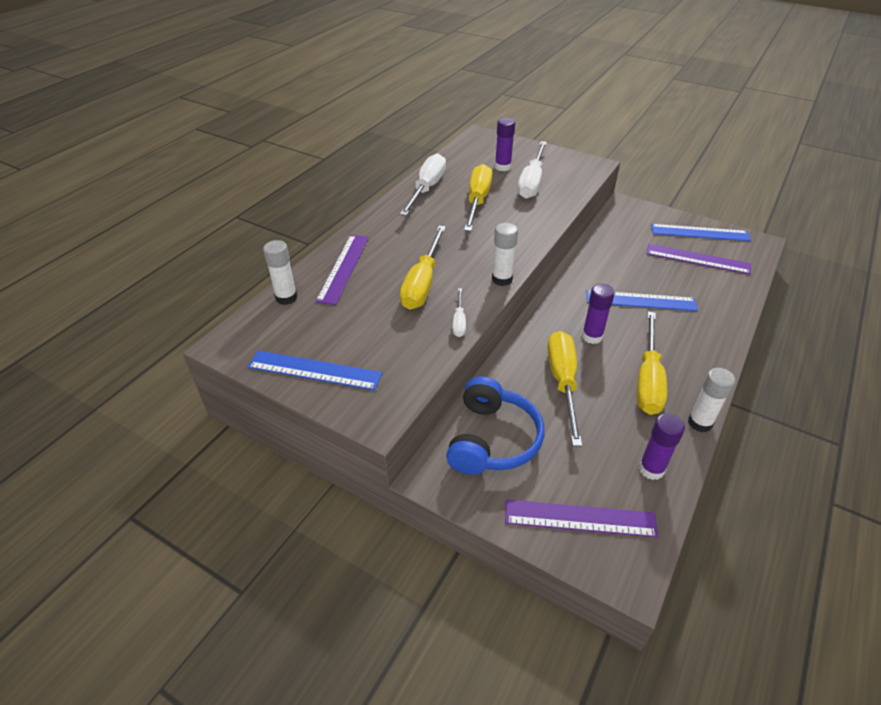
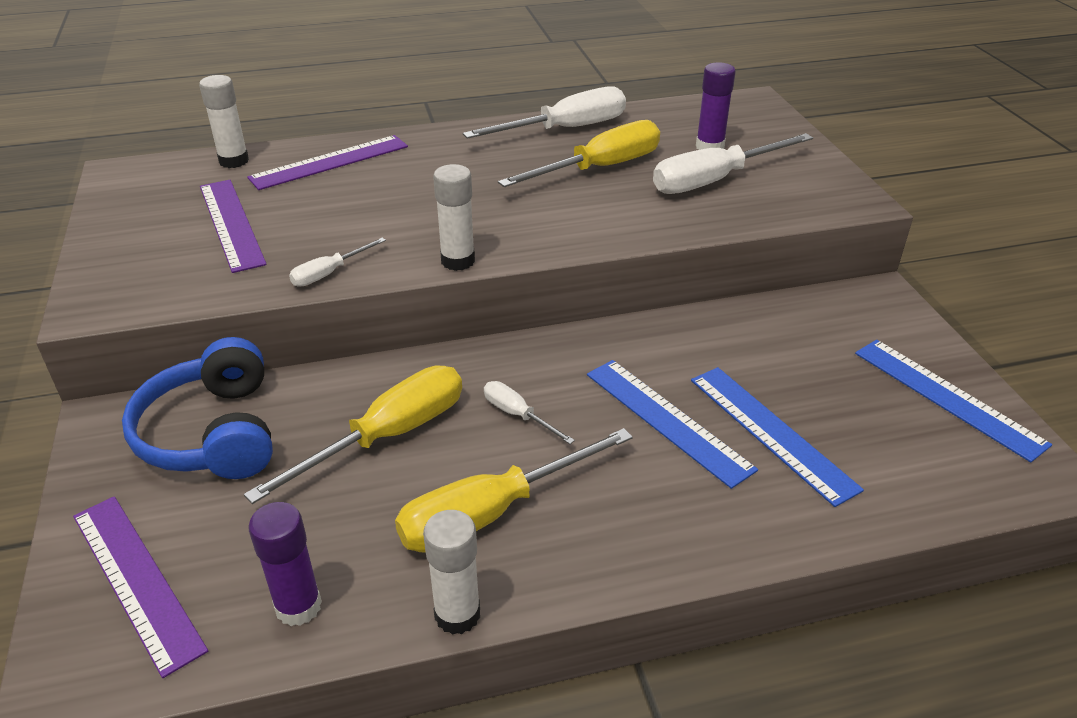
camera: 45 degrees right, 5 degrees down
blue ruler [248,351,382,391] -> blue ruler moved to [691,367,864,507]
yellow screwdriver [400,226,446,310] -> none
blue headphones [446,376,544,475] -> blue headphones turned 105 degrees clockwise [122,337,273,479]
purple glue stick [582,284,615,344] -> white screwdriver [484,381,575,444]
purple ruler [647,244,751,275] -> purple ruler moved to [200,180,267,273]

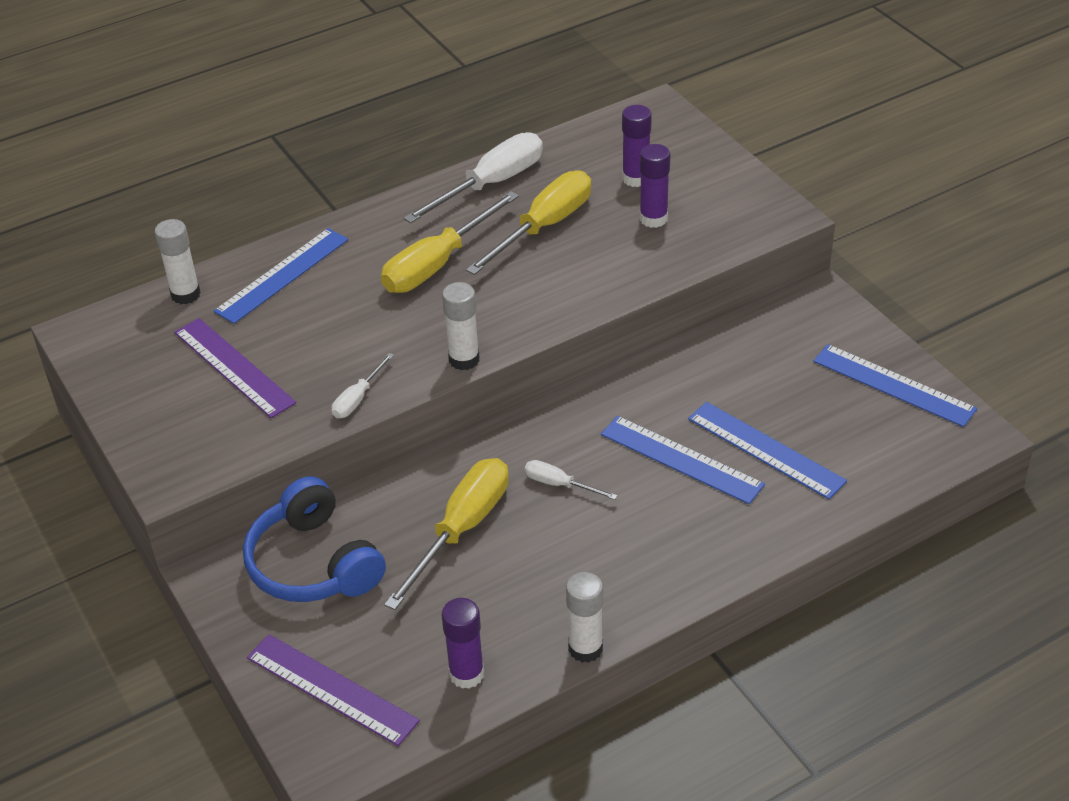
camera: 15 degrees left, 5 degrees up
purple ruler [247,135,408,190] -> blue ruler [214,228,348,324]
yellow screwdriver [395,428,633,553] -> yellow screwdriver moved to [381,191,519,293]
white screwdriver [653,133,813,194] -> purple glue stick [640,144,670,228]

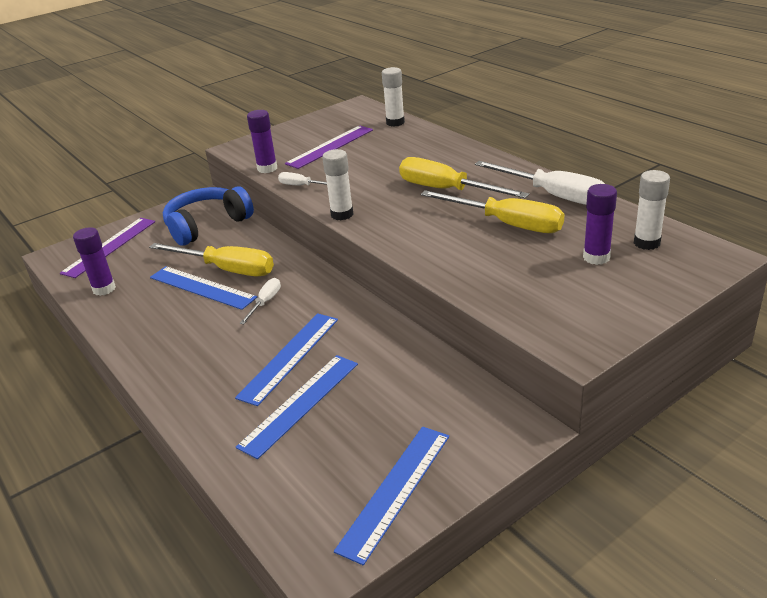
camera: 85 degrees right, 10 degrees down
blue ruler [214,228,348,324] -> blue ruler moved to [150,266,257,310]
white glue stick [566,572,603,663] -> white glue stick moved to [634,170,670,250]
purple glue stick [640,144,670,228] -> purple glue stick moved to [247,110,277,173]

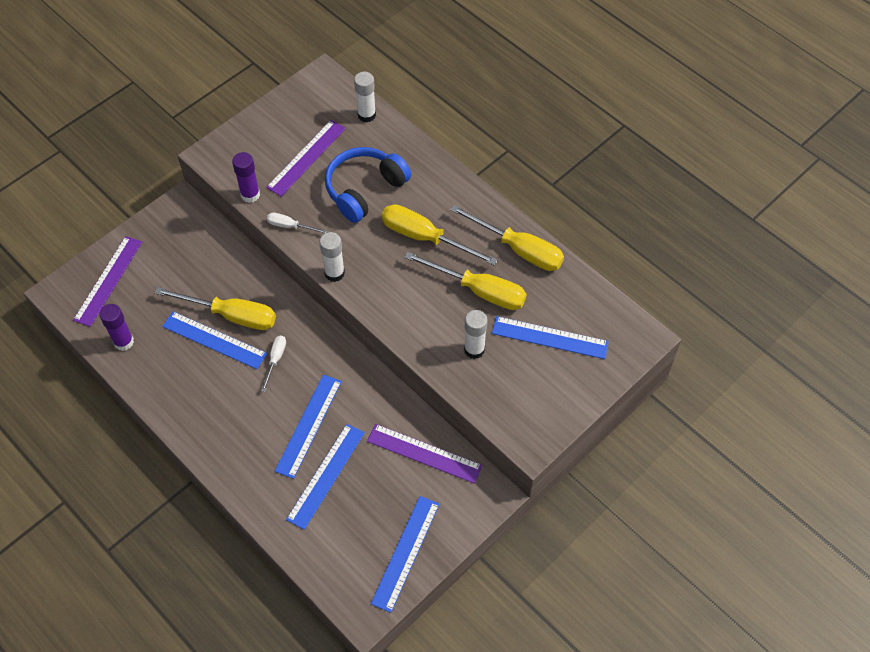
camera: 10 degrees left, 25 degrees up
blue headphones [163,186,254,246] -> blue headphones moved to [325,147,411,223]
white screwdriver [475,161,605,205] -> yellow screwdriver [450,205,564,271]
purple glue stick [583,184,617,265] -> blue ruler [492,316,609,359]
white glue stick [634,170,670,250] -> white glue stick moved to [464,310,488,359]
none -> purple ruler [367,424,482,484]

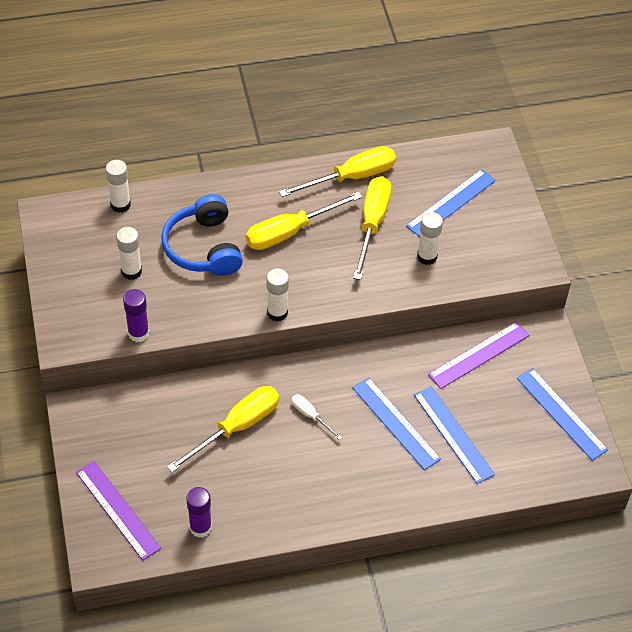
camera: 60 degrees left, 5 degrees down
blue ruler [162,311,267,369] -> none
purple ruler [266,120,346,196] -> white glue stick [116,227,142,280]
white screwdriver [267,213,327,233] -> none
yellow screwdriver [404,252,527,310] -> yellow screwdriver turned 45 degrees counterclockwise [353,176,391,280]

